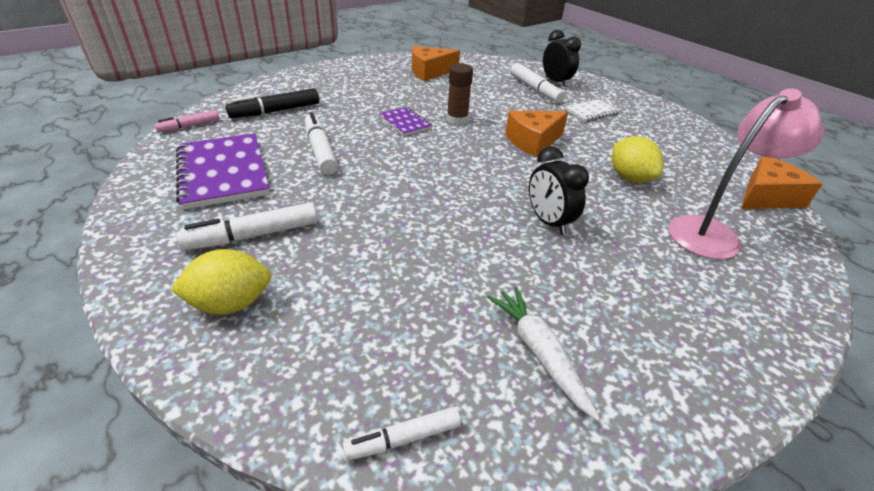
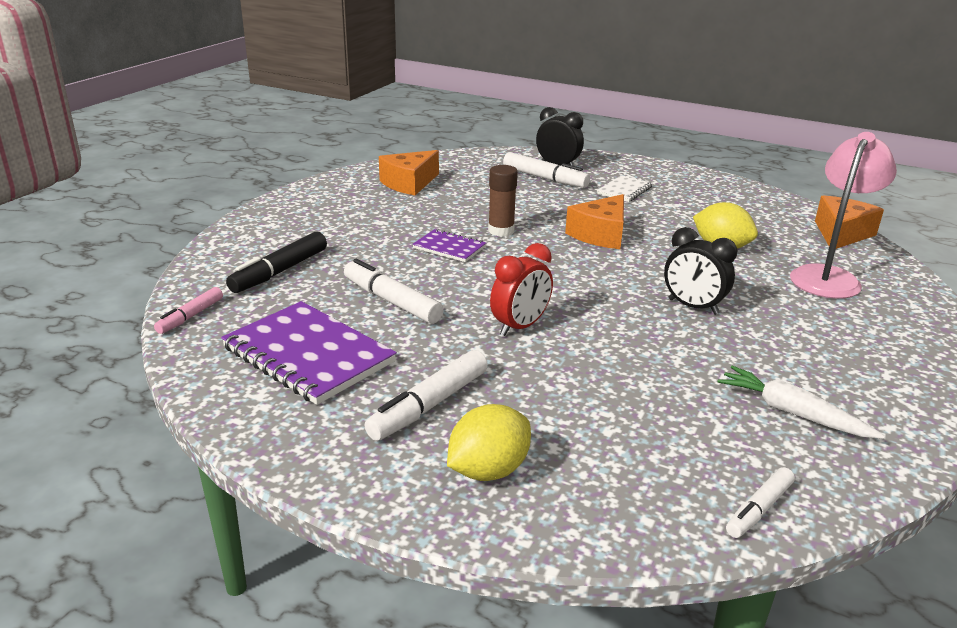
camera: 25 degrees left, 10 degrees down
none -> red clock [490,243,553,336]

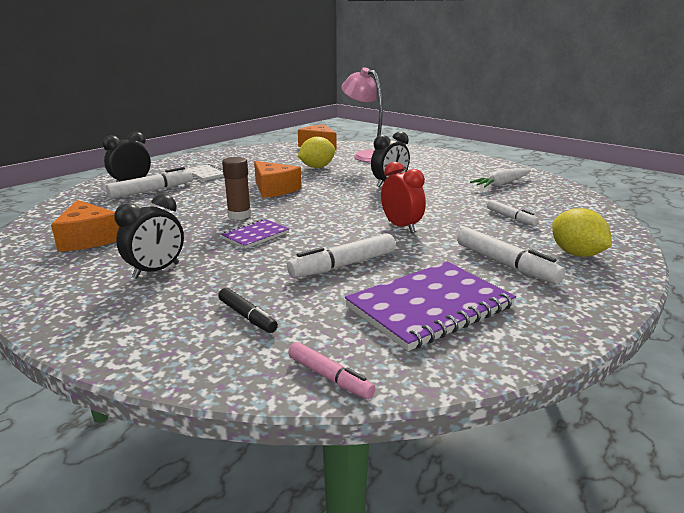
camera: 75 degrees left, 5 degrees down
black marker [226,232,327,293] -> black marker [218,288,278,333], size x0.62
white marker [726,467,795,538] -> white marker moved to [487,200,539,226]
none -> black clock [114,194,184,279]

